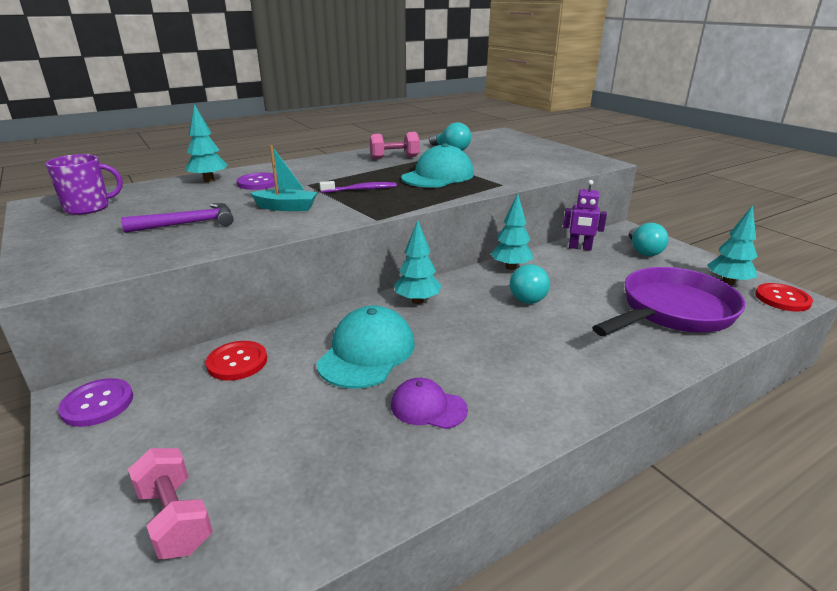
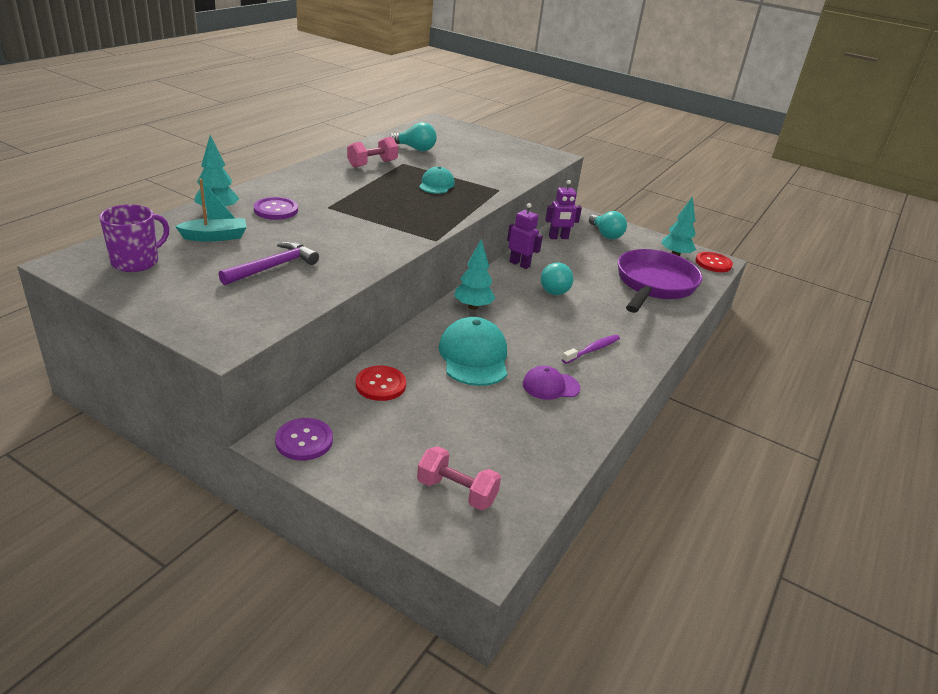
camera: 30 degrees left, 5 degrees up
turquoise boat [250,145,318,211] -> turquoise boat moved to [175,179,247,242]
purple toothbrush [319,181,397,193] -> purple toothbrush moved to [562,335,620,364]
turquoise cap [401,143,474,187] -> turquoise cap [419,166,455,194], size x0.59
turquoise tree [490,194,533,270] -> purple robot [507,203,543,269]

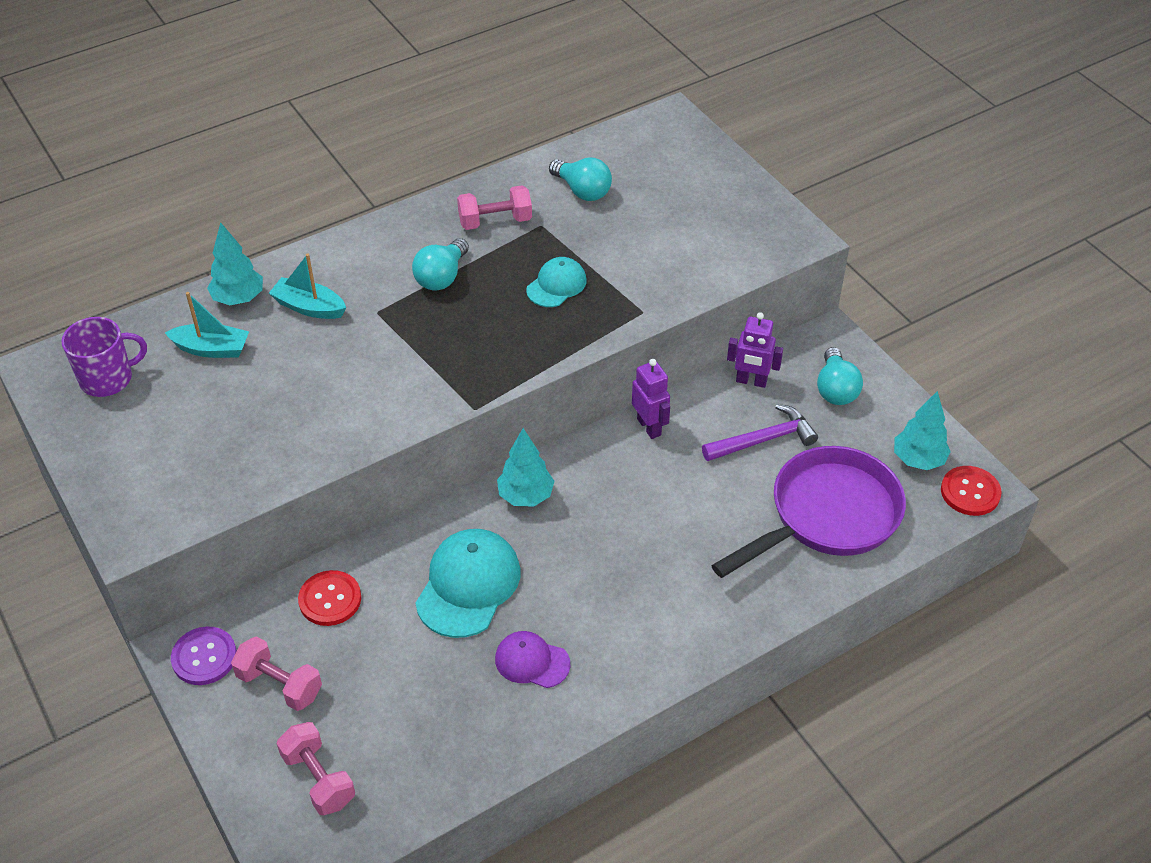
camera: 30 degrees right, 15 degrees up
purple hammer [219,242,319,285] -> purple hammer moved to [702,404,818,461]
purple button [254,197,298,220] -> turquoise boat [269,254,346,319]
turquoise light bulb [541,263,574,295] -> turquoise light bulb moved to [412,238,469,290]
purple toothbrush [562,335,620,364] -> none
none -> pink dumbbell [231,636,322,711]

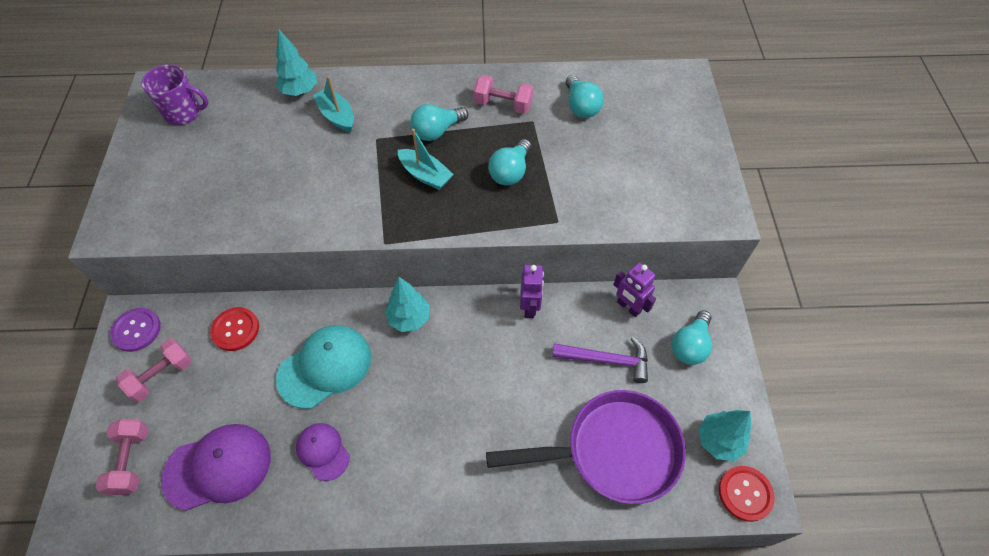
camera: 30 degrees right, 10 degrees up
turquoise boat [165,292,249,358] -> turquoise boat moved to [398,129,454,190]
pink dumbbell [231,636,322,711] -> pink dumbbell turned 75 degrees clockwise [116,338,192,402]
turquoise cap [526,257,587,307] -> turquoise light bulb [488,139,531,186]
none -> purple cap [161,424,271,511]

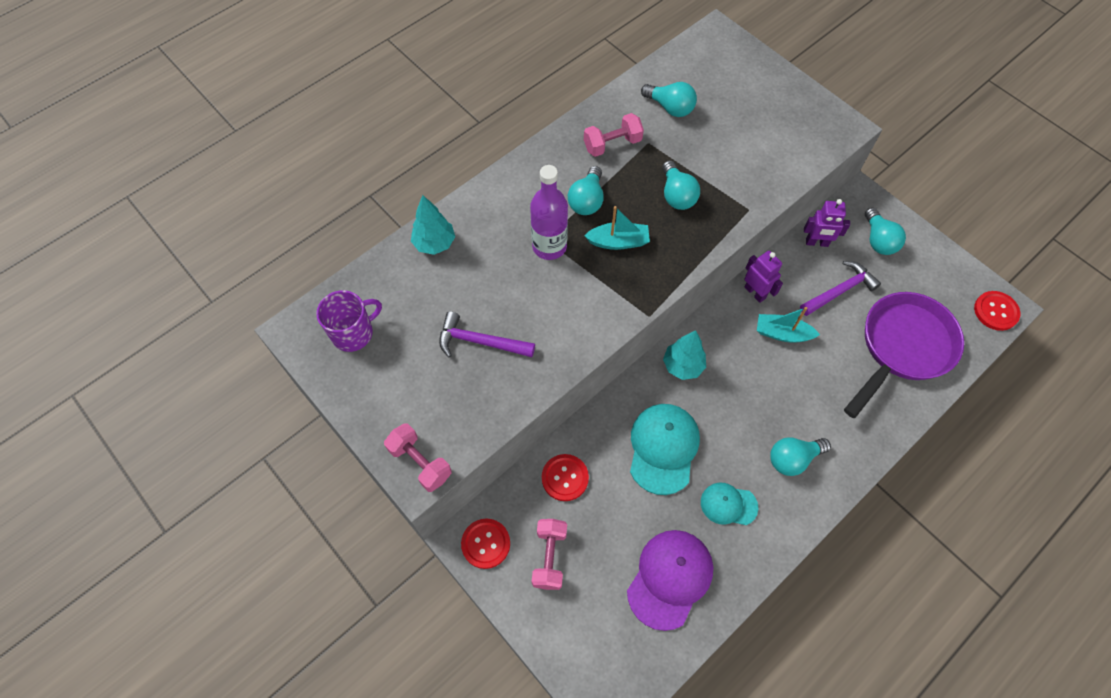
camera: 40 degrees left, 5 degrees up
pink dumbbell [96,419,149,495] -> pink dumbbell moved to [384,423,452,492]
purple button [110,308,161,352] -> red button [461,518,510,569]
purple cap [296,423,350,481] -> turquoise cap [701,483,758,525]
turquoise boat [313,76,354,133] -> turquoise boat moved to [757,307,820,343]
turquoise tree [698,410,751,461] -> none
none -> purple hammer [439,311,535,357]
none -> purple bottle [530,165,568,260]
none -> turquoise light bulb [770,437,831,476]

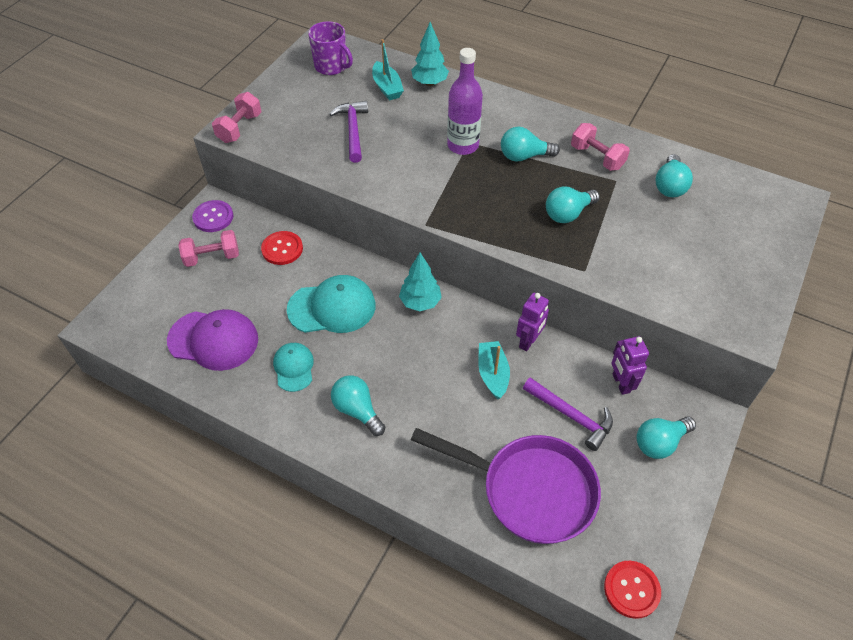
camera: 70 degrees right, 10 degrees down
red button [461,518,510,569] -> purple button [192,200,233,232]
turquoise boat [584,206,650,250] -> turquoise boat moved to [372,39,404,101]

